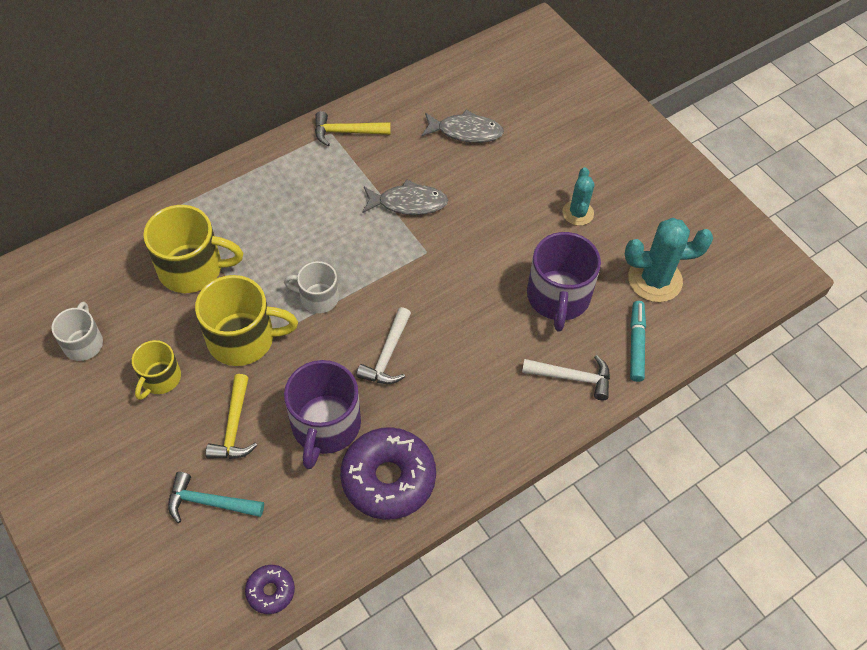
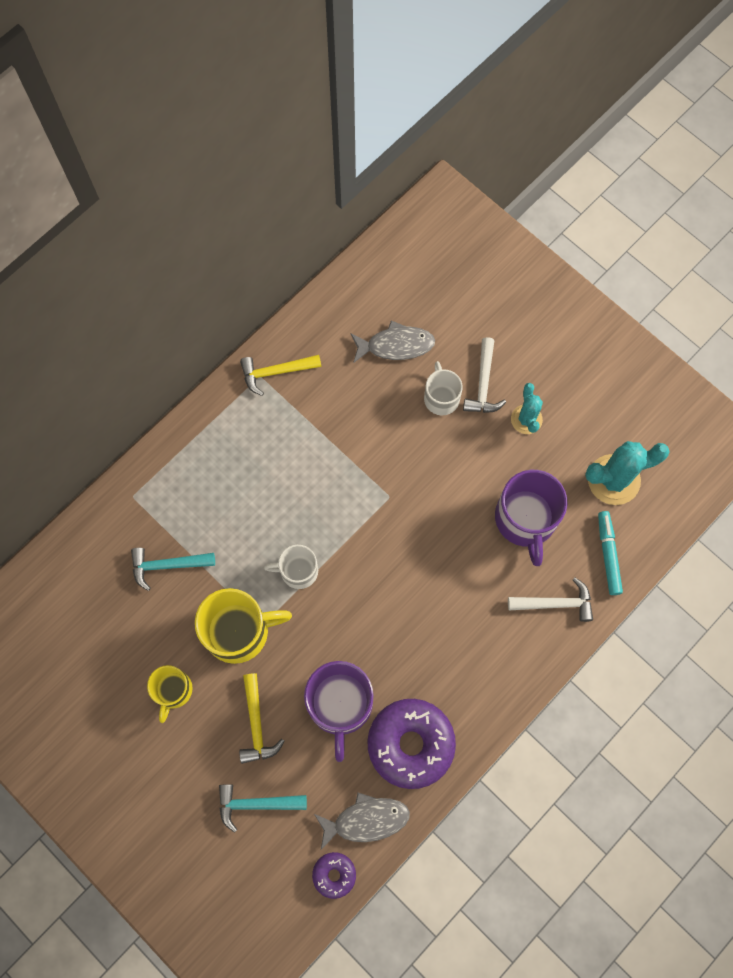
camera: 10 degrees left, 15 degrees up
white mug [51,302,103,361] -> white mug moved to [424,361,463,415]
yellow mug [143,205,243,293] -> turquoise hammer [131,548,215,591]
white hammer [356,307,411,384] -> white hammer moved to [463,337,506,413]
grey fish [362,179,448,215] -> grey fish moved to [314,793,410,850]

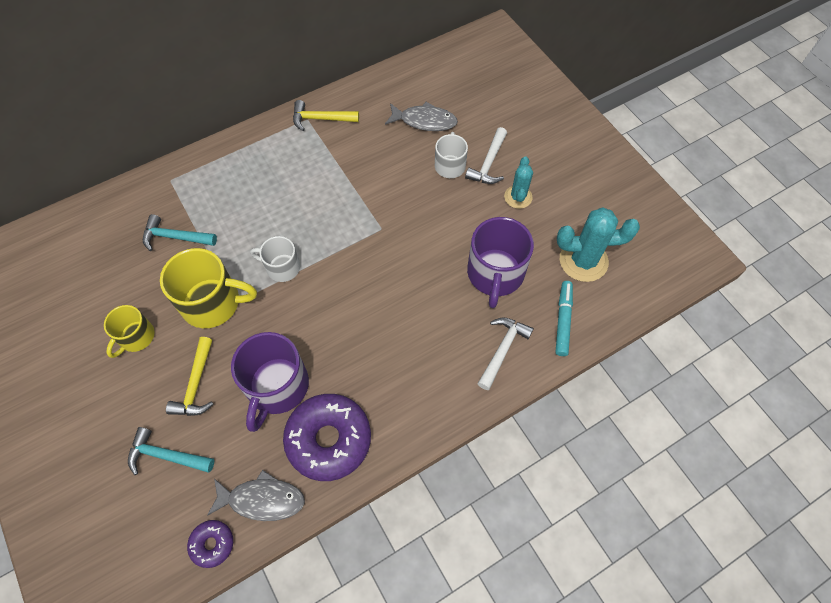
camera: 15 degrees right, 10 degrees down
white hammer [508,578,593,622] -> white hammer turned 75 degrees counterclockwise [477,317,534,390]

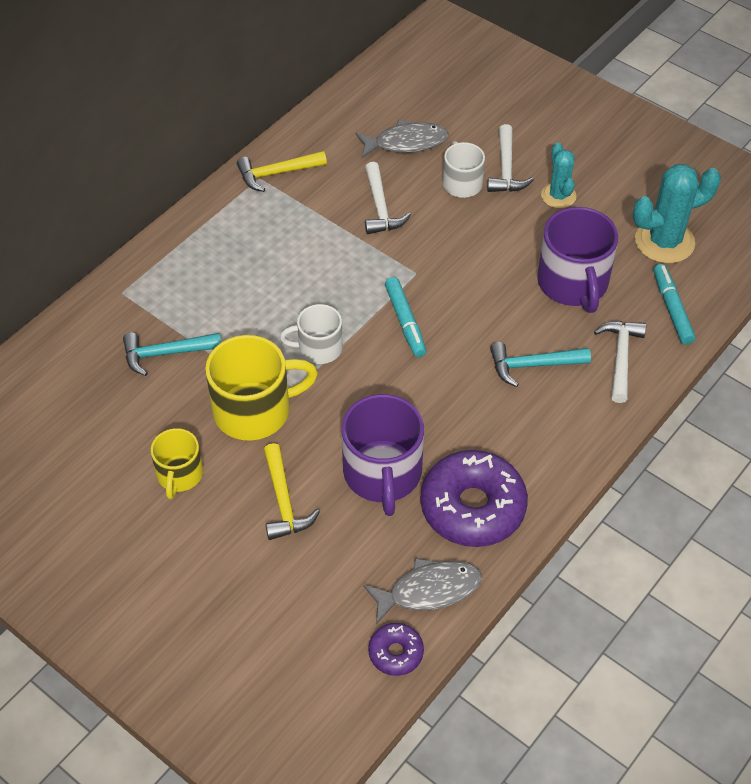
camera: 20 degrees left, 10 degrees down
turquoise hammer [128,427,214,475] -> turquoise hammer moved to [490,342,591,387]
none -> white hammer [365,162,411,234]
none -> turquoise marker [385,277,426,357]

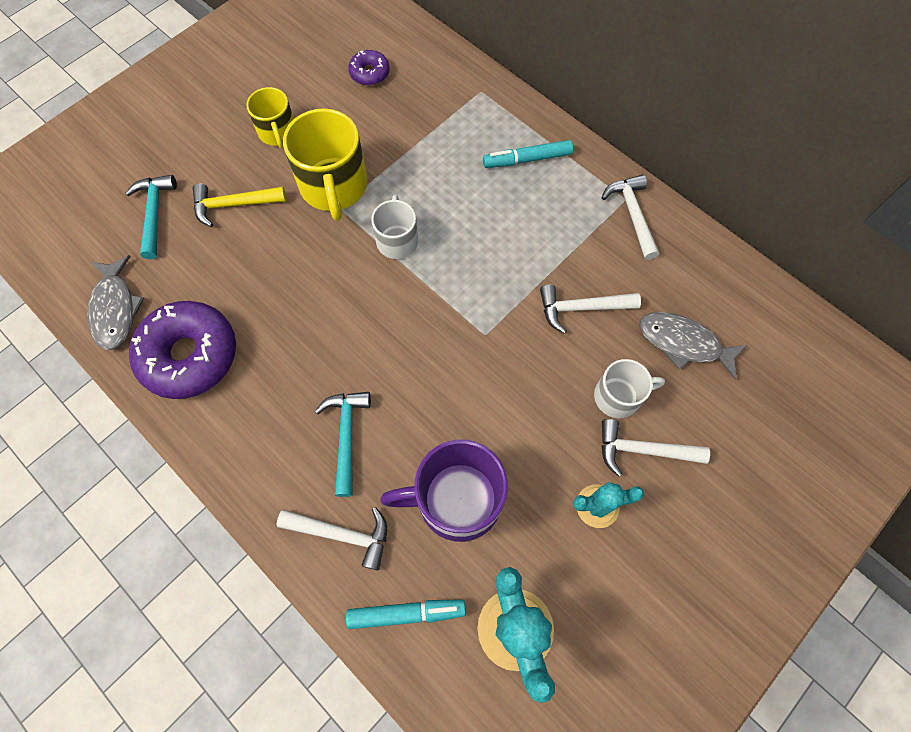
camera: 95 degrees right, 15 degrees up
turquoise hammer [123,333,221,376] -> turquoise hammer moved to [125,175,177,259]
yellow mug [151,428,203,499] -> yellow mug turned 120 degrees counterclockwise [246,87,294,149]
yellow hammer [237,151,327,192] -> white hammer [602,175,659,260]
purple mug [342,394,424,516] -> none
grey fish [356,120,448,158] -> grey fish turned 120 degrees clockwise [639,312,747,380]
purple donut [368,623,424,676] -> purple donut moved to [348,50,390,86]
turquoise marker [385,277,426,357] -> turquoise marker moved to [483,140,573,168]

